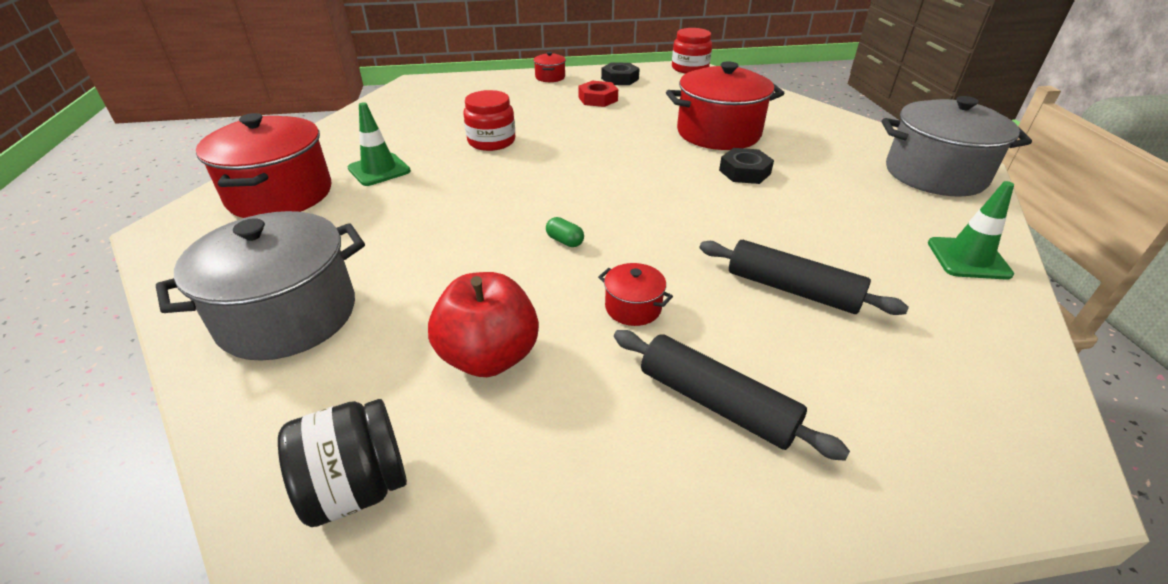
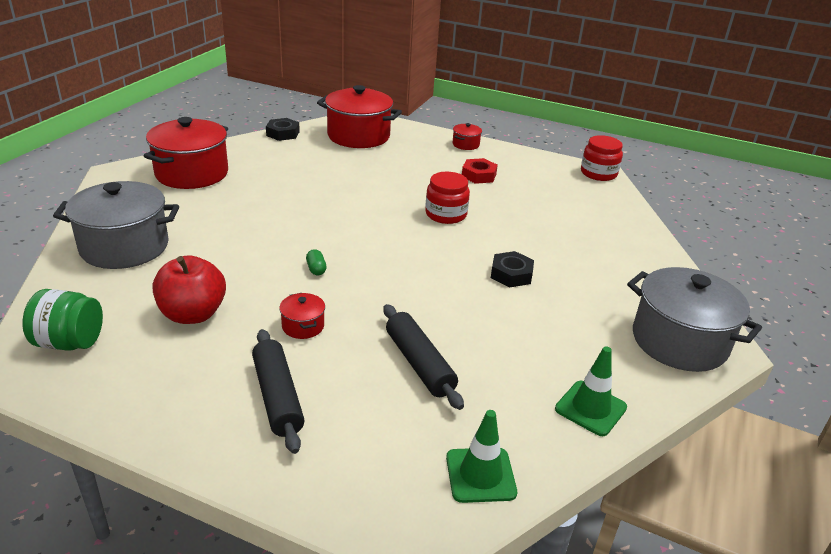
camera: 30 degrees right, 5 degrees down
black jar [278,399,407,527] -> green jar [22,289,103,351]
green traffic cone [348,102,411,186] -> green traffic cone moved to [446,410,517,503]
red jar [463,90,515,151] -> red jar moved to [425,172,470,224]
black nut [601,62,640,85] -> black nut moved to [266,118,300,141]
red pot [666,61,785,150] -> red pot moved to [317,85,402,148]

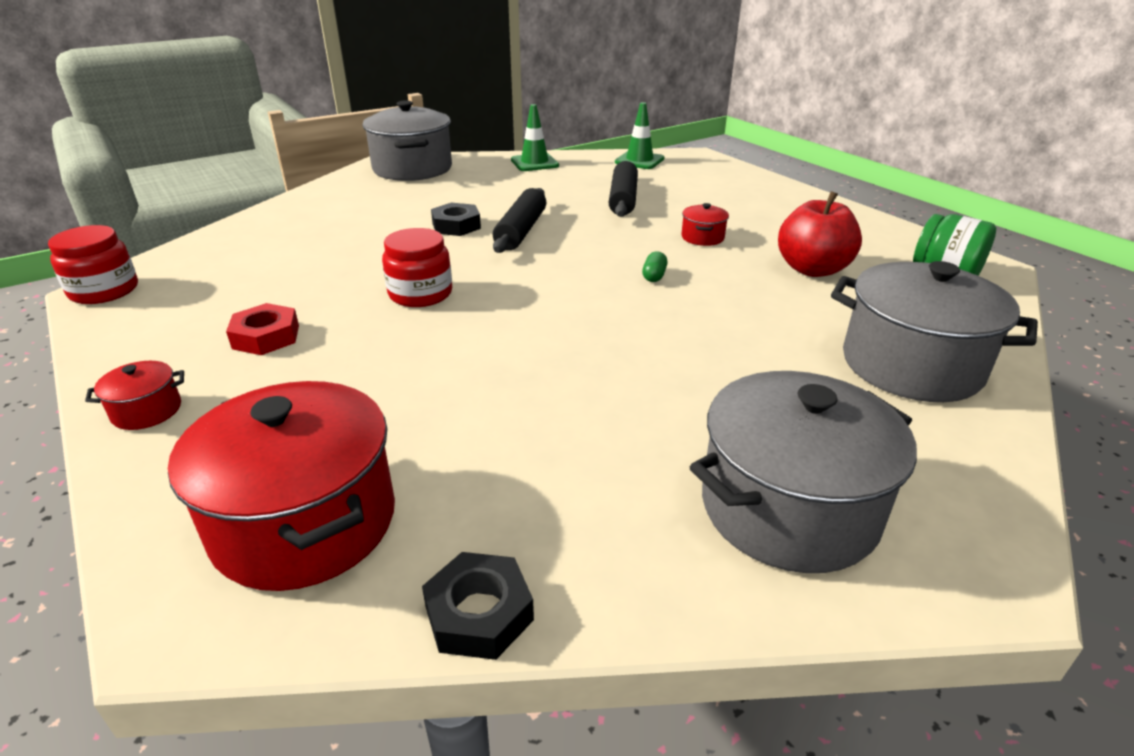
camera: 145 degrees left, 0 degrees up
red pot [144,117,228,189] -> grey pot [690,371,917,573]
black rolling pin [252,329,305,454] -> black rolling pin moved to [493,188,546,253]

